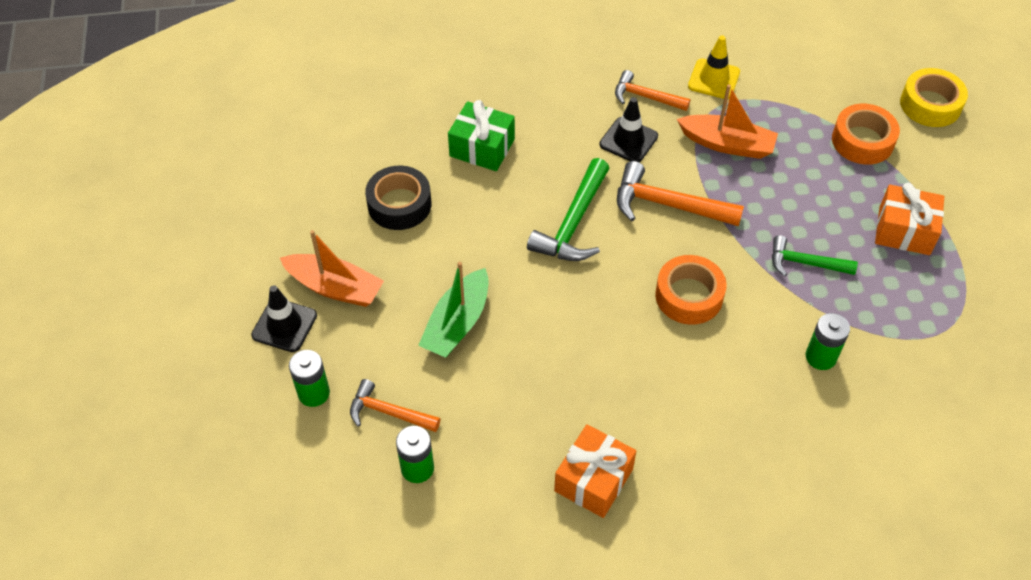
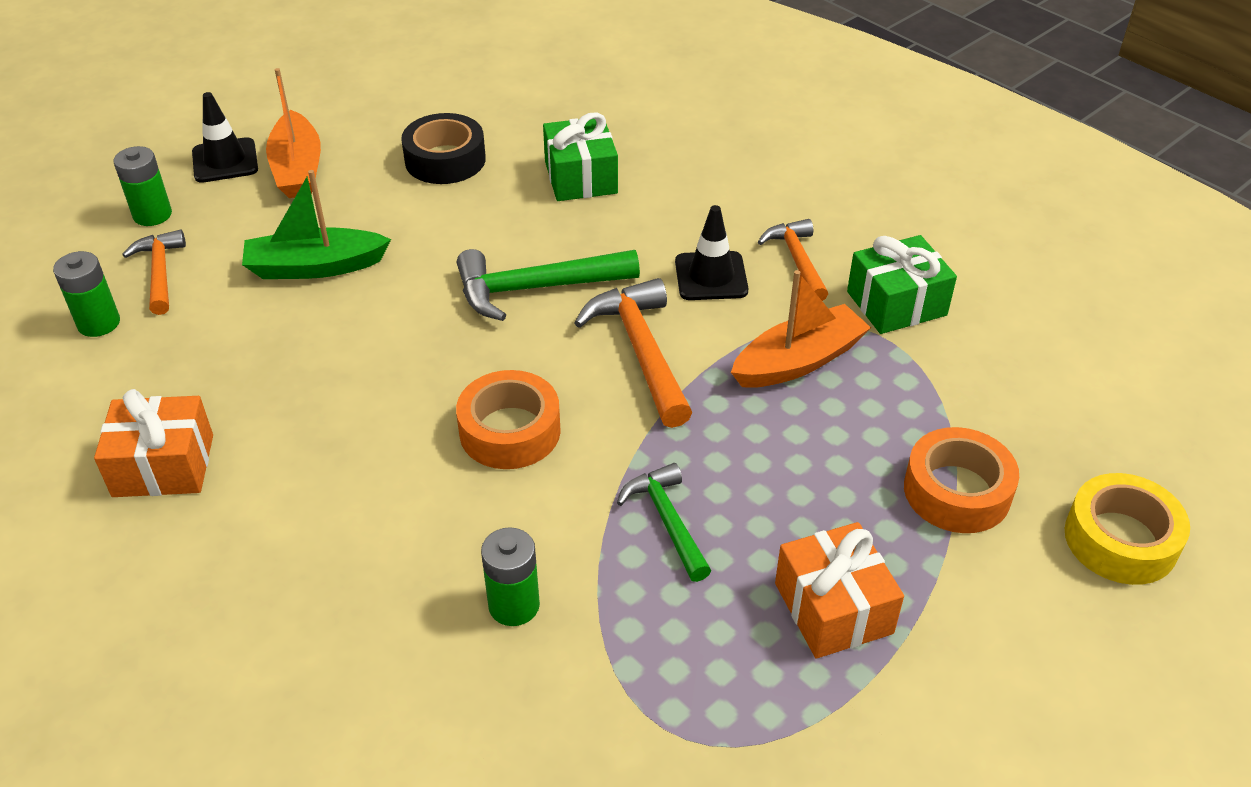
camera: 55 degrees right, 10 degrees down
orange boat [677,84,778,159] -> orange boat turned 105 degrees counterclockwise [731,270,871,388]
yellow traffic cone [688,35,740,99] -> green gift [847,235,957,334]

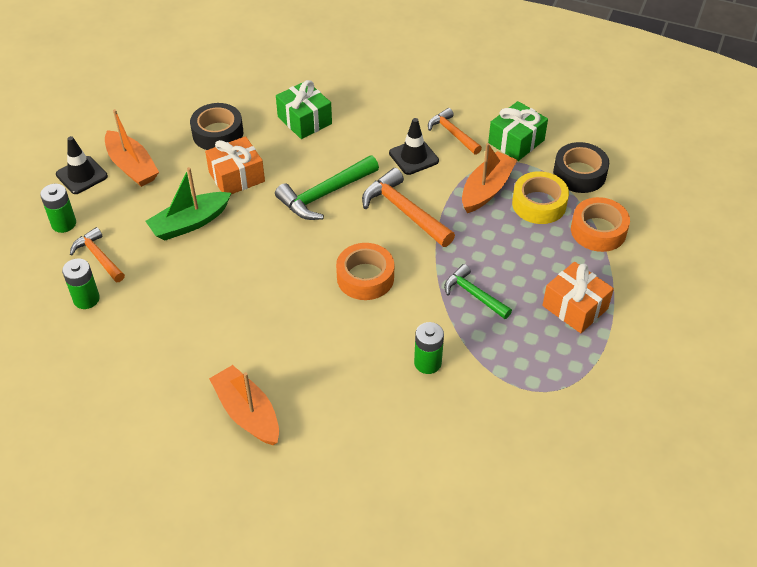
camera: 25 degrees left, 5 degrees up
orange gift [94,389,213,497] -> orange gift moved to [205,136,265,194]
yellow tape [1065,473,1190,585] -> yellow tape moved to [512,171,569,224]
none -> orange boat [209,365,279,445]
none -> black tape [553,142,609,193]

